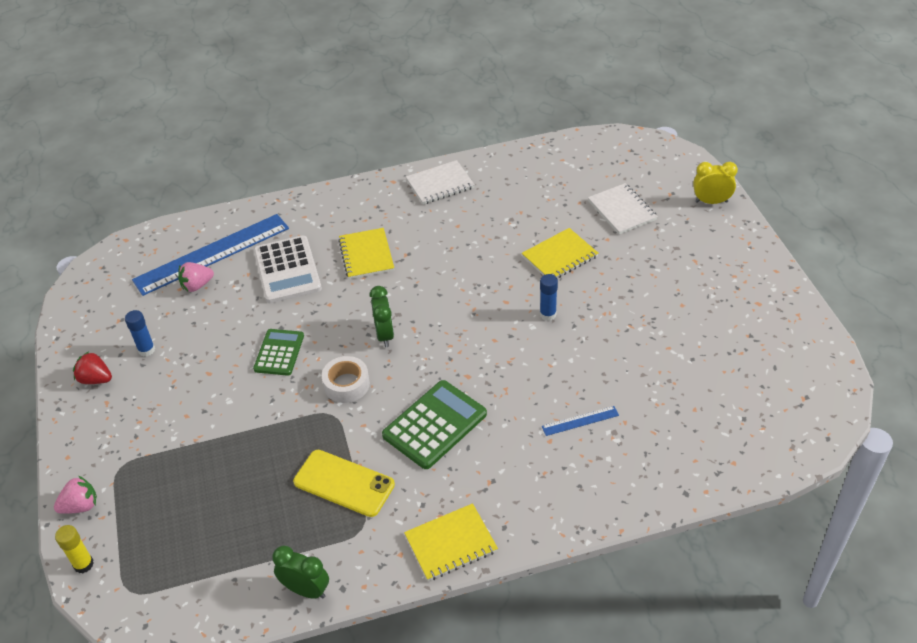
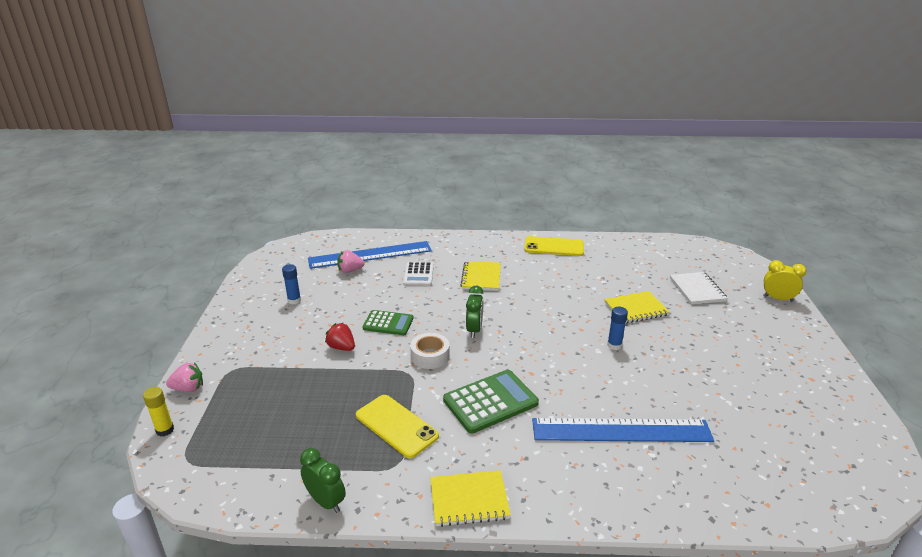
camera: 15 degrees right, 15 degrees down
red strawberry [73,351,112,384] -> red strawberry moved to [325,323,355,351]
green calculator [253,329,304,376] -> green calculator turned 75 degrees clockwise [362,310,413,335]
white calculator [254,236,322,303] -> white calculator [403,262,434,286], size x0.64
white notebook [406,160,475,205] -> yellow phone [524,236,584,256]
blue ruler [542,406,619,436] -> blue ruler [532,418,714,442], size x2.42

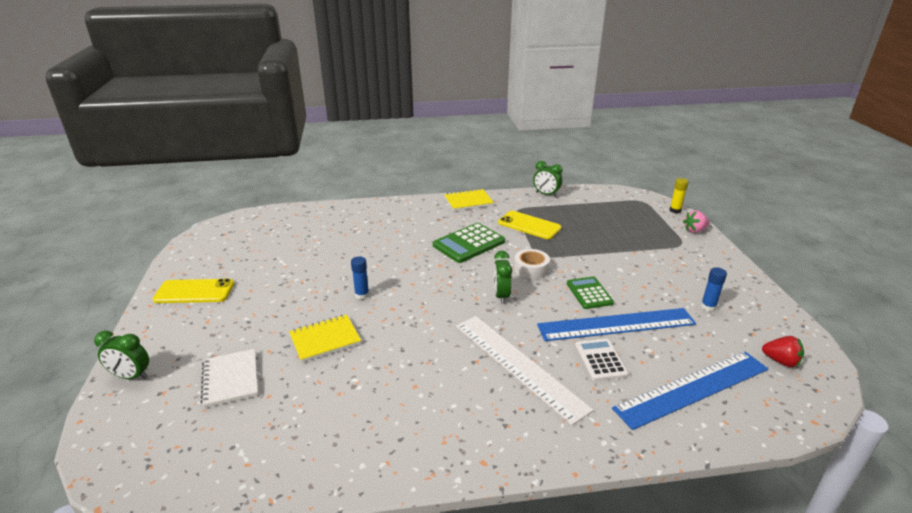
camera: 170 degrees right, 0 degrees up
red strawberry [325,323,355,351] -> red strawberry moved to [762,336,804,367]
pink strawberry [337,250,365,273] -> none
green calculator [362,310,413,335] -> green calculator turned 75 degrees clockwise [567,277,614,309]
yellow notebook [460,261,501,291] -> white ruler [456,316,593,425]
yellow phone [524,236,584,256] -> yellow phone moved to [153,279,234,303]
blue ruler [532,418,714,442] -> blue ruler moved to [537,308,696,341]
yellow clock [763,260,806,302] -> green clock [94,331,149,379]

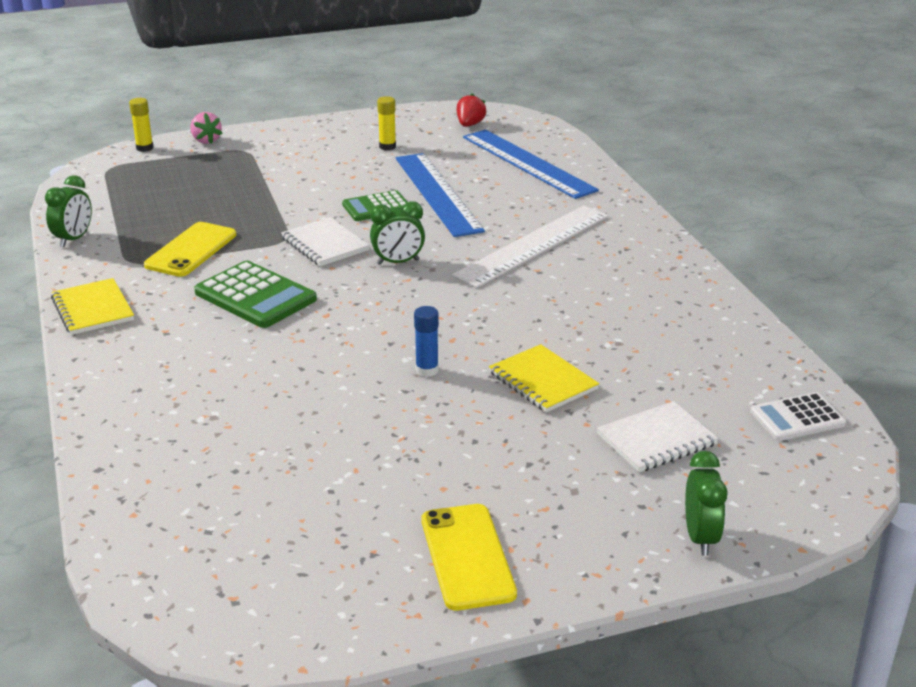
camera: 100 degrees left, 0 degrees up
white tape [514,249,550,279] -> white notebook [281,217,370,266]
white calculator [575,339,628,381] -> white calculator moved to [750,392,846,441]
blue glue stick [701,267,727,312] -> yellow glue stick [377,96,396,150]

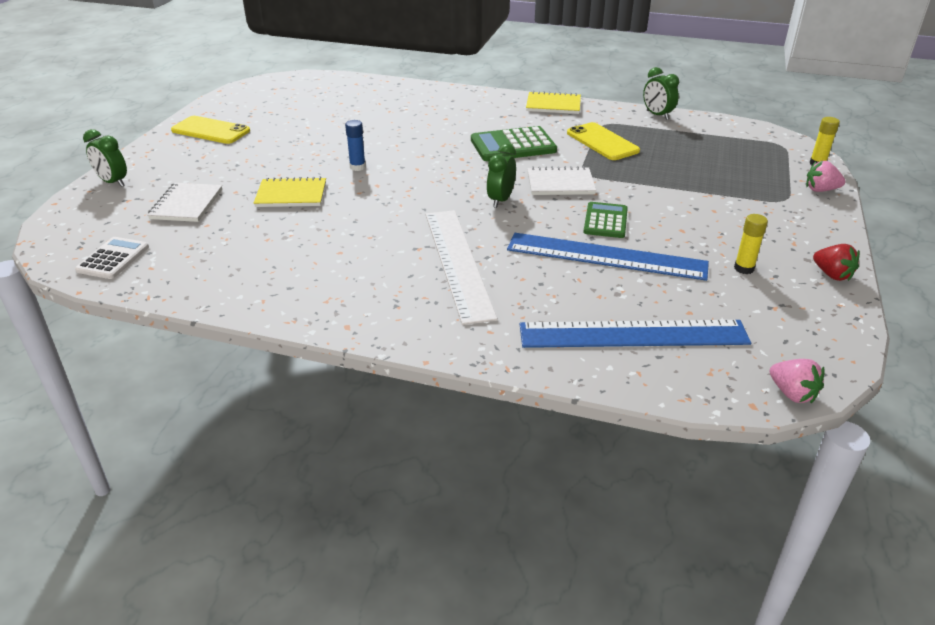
camera: 125 degrees right, 5 degrees up
red strawberry [457,93,486,127] -> red strawberry moved to [813,244,860,281]
none -> pink strawberry [769,359,825,403]

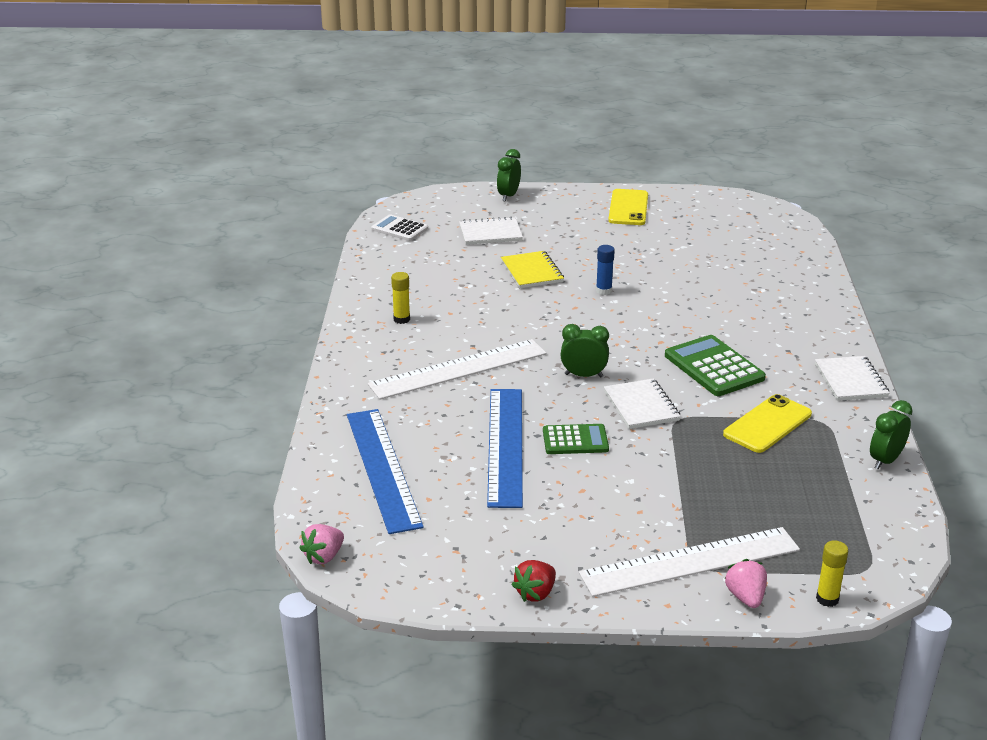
camera: 75 degrees right, 5 degrees down
white calculator [75,237,149,279] -> white calculator turned 150 degrees counterclockwise [371,214,428,241]
yellow notebook [526,91,581,114] -> white notebook [815,356,890,401]
yellow glue stick [734,214,768,274] -> yellow glue stick moved to [391,272,410,324]
none -> white ruler [579,527,800,597]

